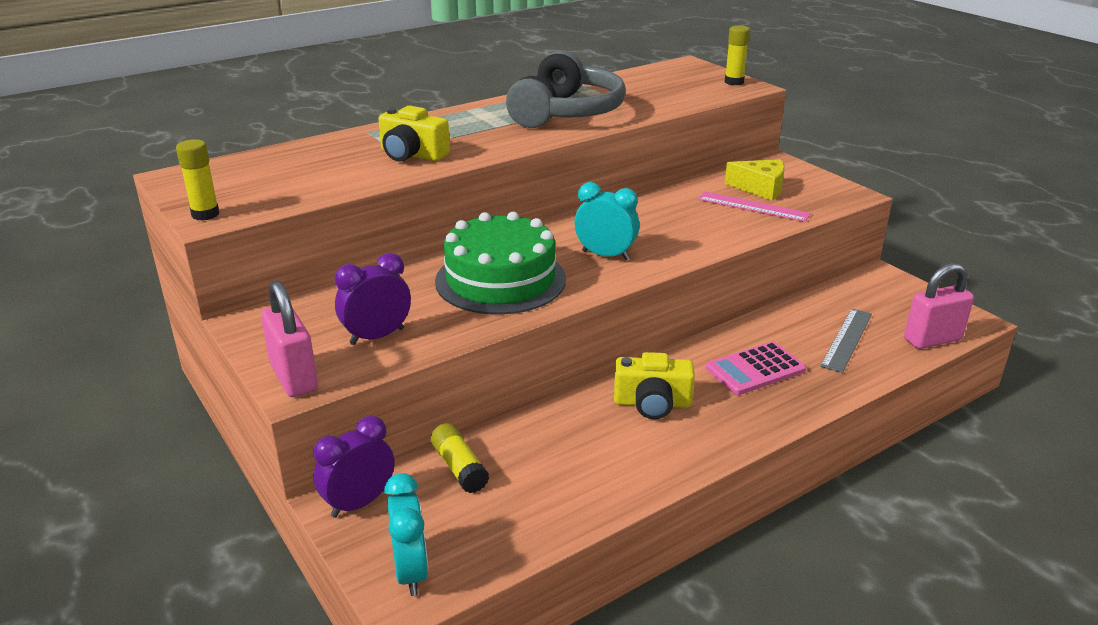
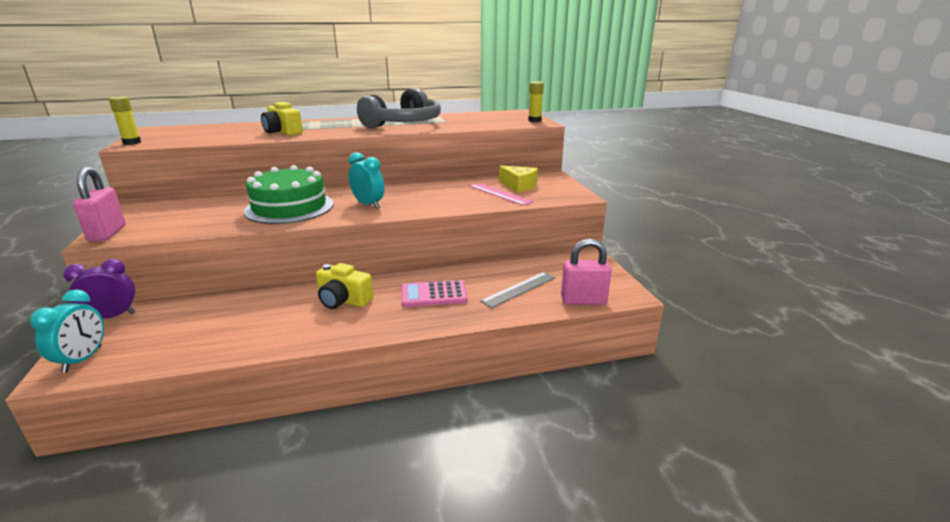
camera: 20 degrees right, 5 degrees down
purple clock [335,253,411,345] -> none
yellow glue stick [431,423,489,493] -> none

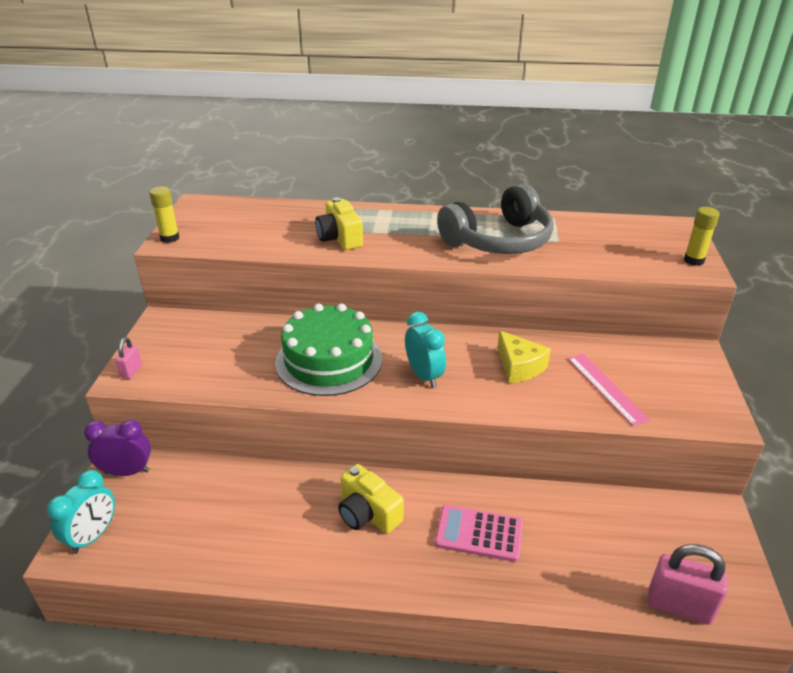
camera: 20 degrees right, 10 degrees up
pink padlock [73,167,126,242] -> pink padlock [115,337,142,379], size x0.52
grey ruler [480,272,555,308] -> none
yellow cheese [499,165,538,193] -> yellow cheese moved to [497,330,551,383]

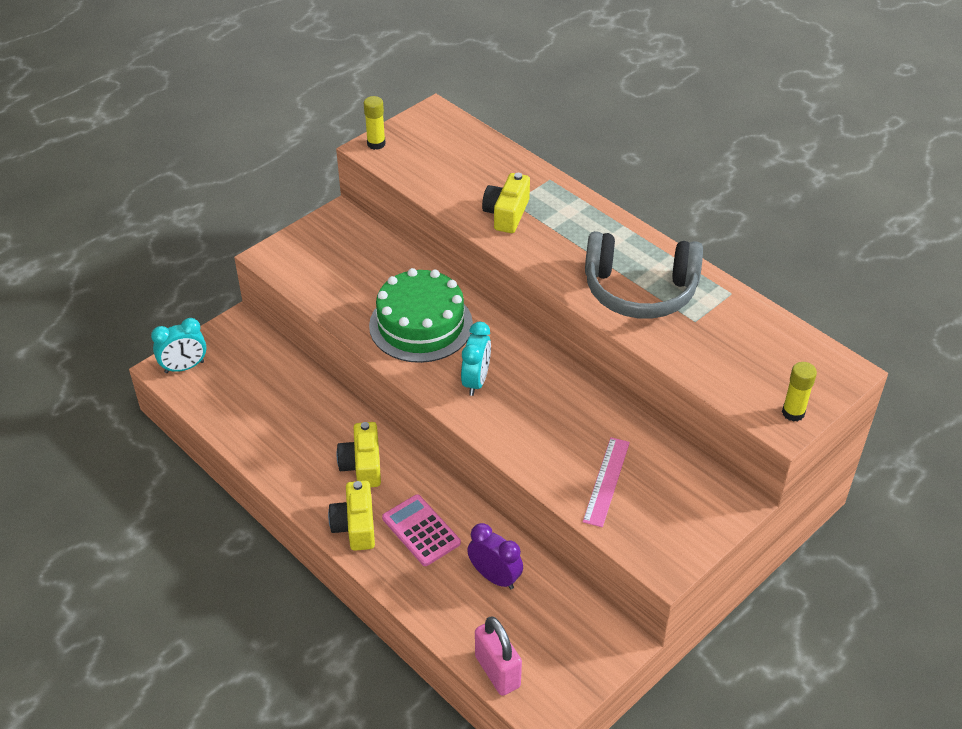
camera: 40 degrees right, 10 degrees up
purple clock [84,420,151,476] -> purple clock moved to [467,523,523,589]
pink padlock [115,337,142,379] -> none
yellow cheese [497,330,551,383] -> none
none -> yellow camera [328,481,375,551]

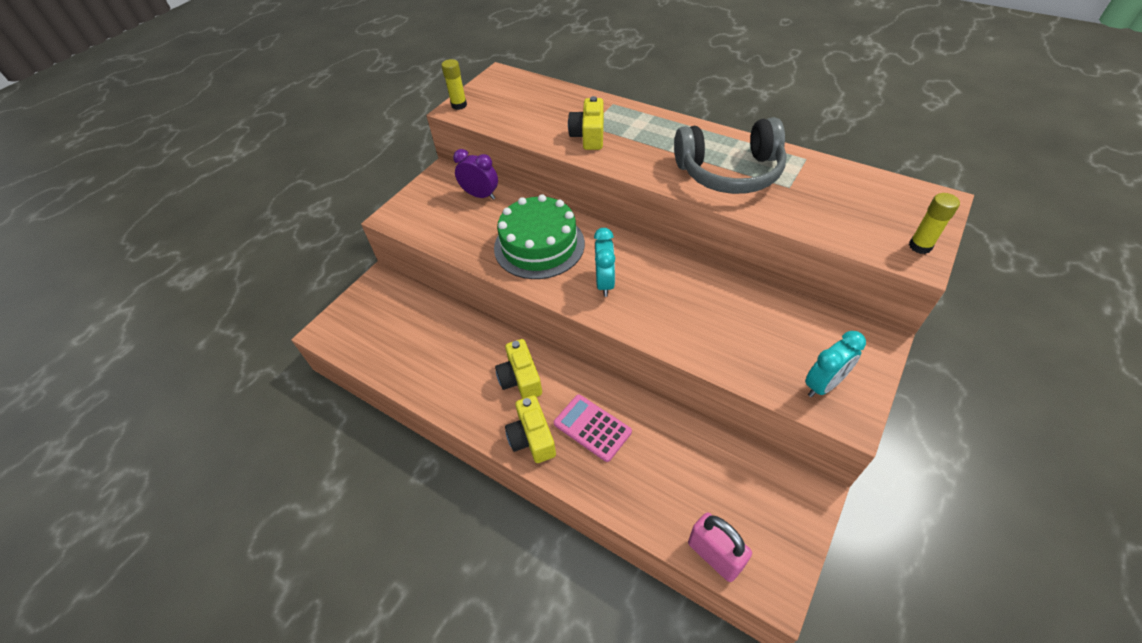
camera: 10 degrees left, 5 degrees up
turquoise clock [151,318,207,373] -> turquoise clock moved to [805,331,866,397]
purple clock [467,523,523,589] -> purple clock moved to [453,149,498,199]
pink ruler [583,437,630,527] -> none

